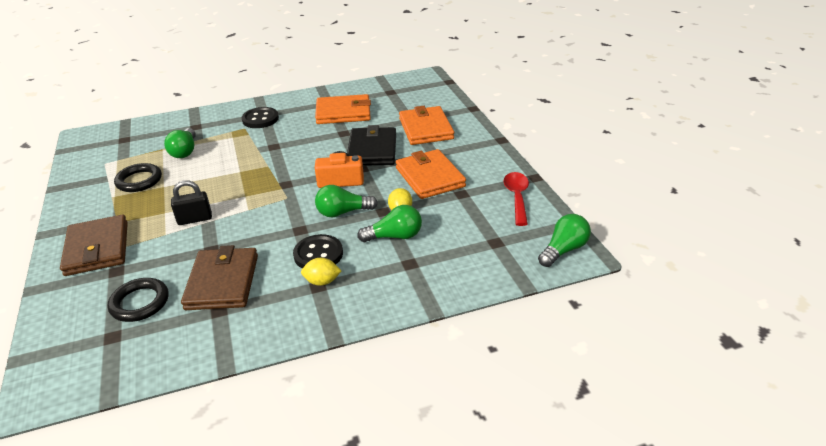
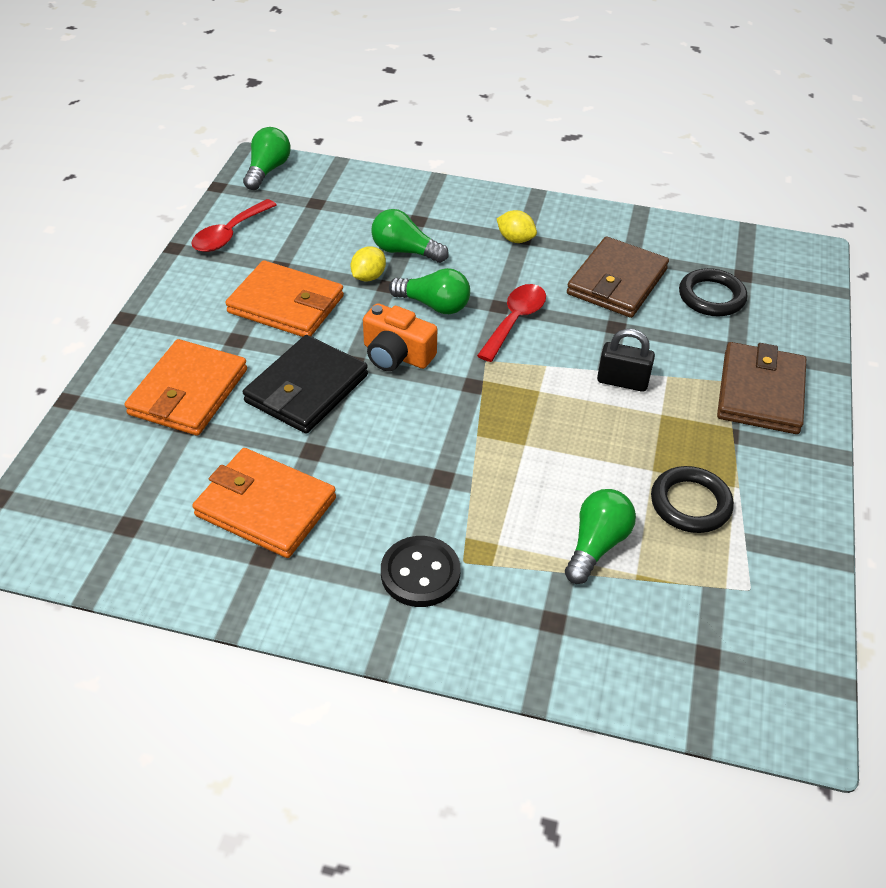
camera: 150 degrees left, 10 degrees up
black button [293,234,343,268] -> none
orange wallet [396,149,466,199] -> orange wallet turned 75 degrees counterclockwise [225,260,344,337]
green light bulb [538,214,591,267] -> green light bulb turned 120 degrees clockwise [243,127,291,190]
none -> red spoon [477,284,546,362]

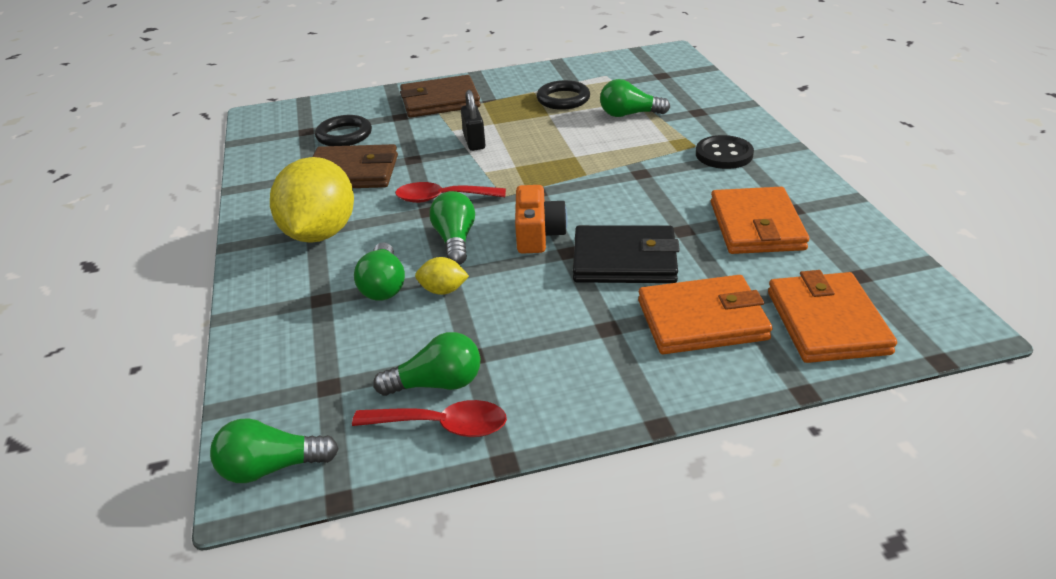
camera: 115 degrees left, 10 degrees down
orange wallet [225,260,344,337] -> orange wallet moved to [768,270,897,363]
yellow lemon [497,210,537,243] -> yellow lemon [270,157,354,243], size x2.36
none -> green light bulb [373,332,480,396]

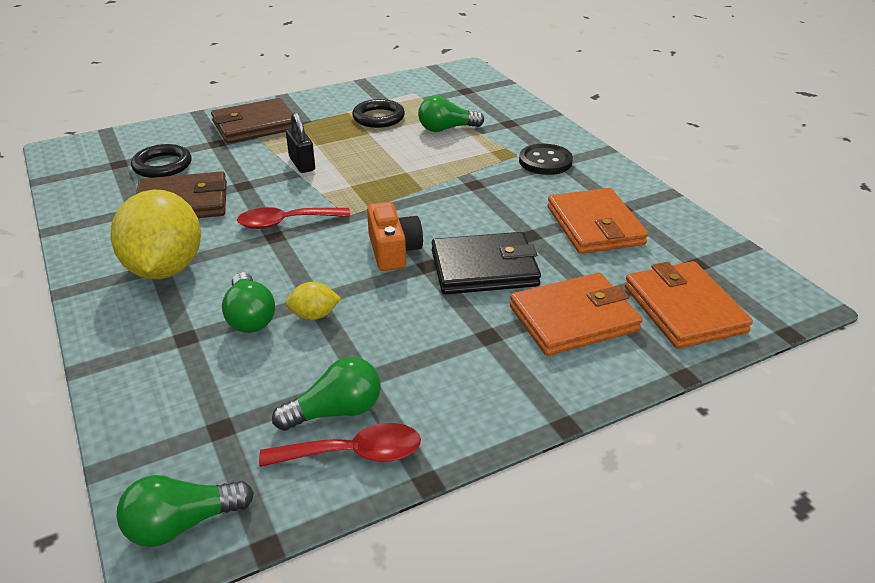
camera: 15 degrees left, 0 degrees up
green light bulb [430,191,475,265] -> none

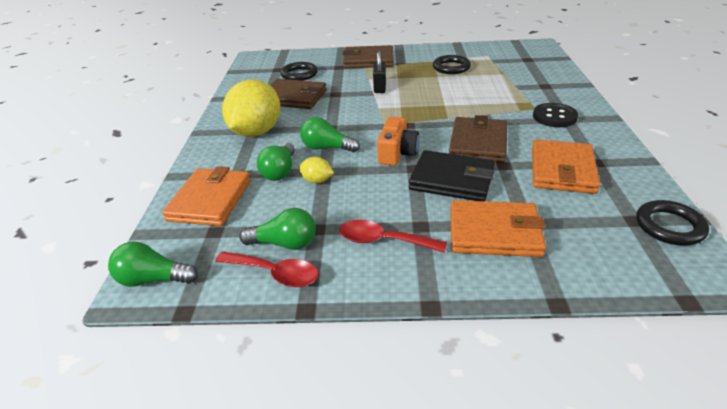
camera: 30 degrees right, 0 degrees up
red spoon [237,207,350,229] -> red spoon moved to [339,220,447,253]
green light bulb [418,95,484,132] -> green light bulb moved to [300,117,360,152]
orange wallet [625,261,753,349] -> orange wallet moved to [162,166,251,226]
none -> brown wallet [449,115,507,163]
none -> black ring [636,200,709,245]

